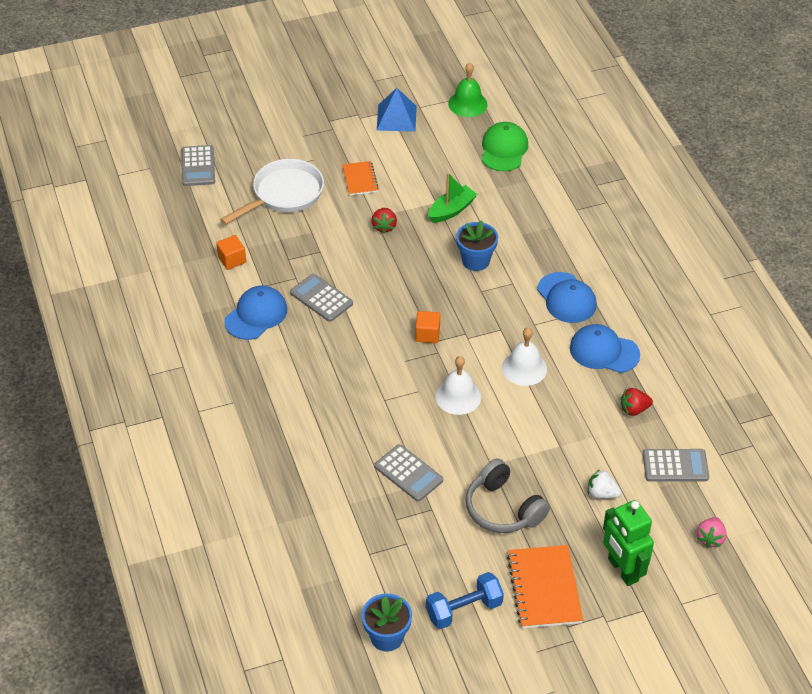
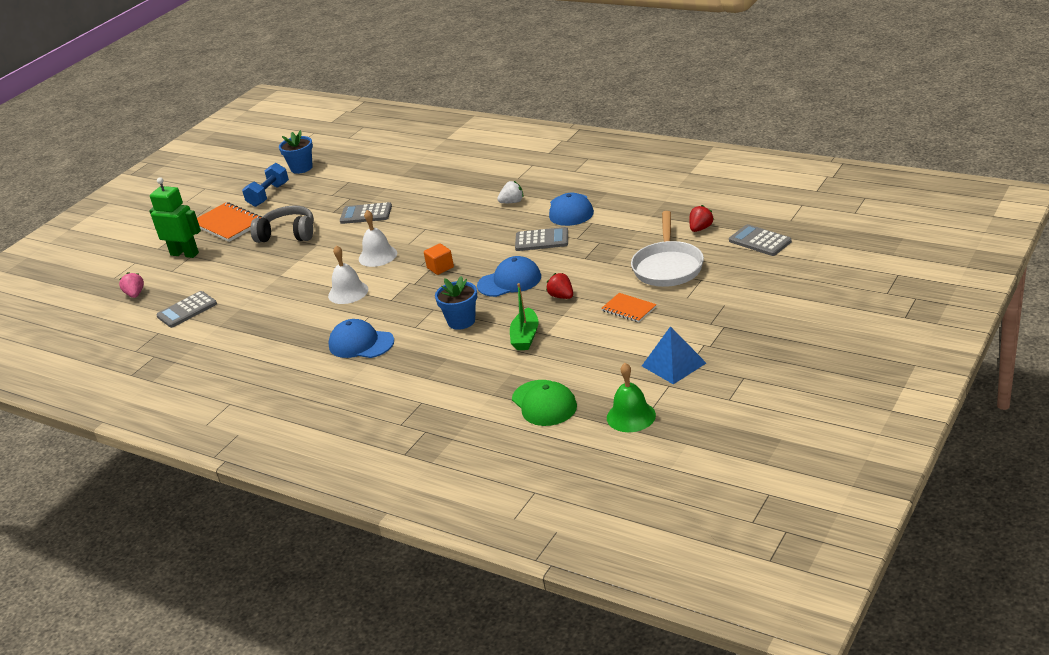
camera: 145 degrees right, 15 degrees down
orange cube [216,235,246,270] -> none
blue cap [570,324,640,373] -> blue cap moved to [477,256,541,297]
white strawberry [588,469,621,499] -> white strawberry moved to [497,181,523,203]
red strawberry [621,388,653,416] -> red strawberry moved to [689,205,714,232]

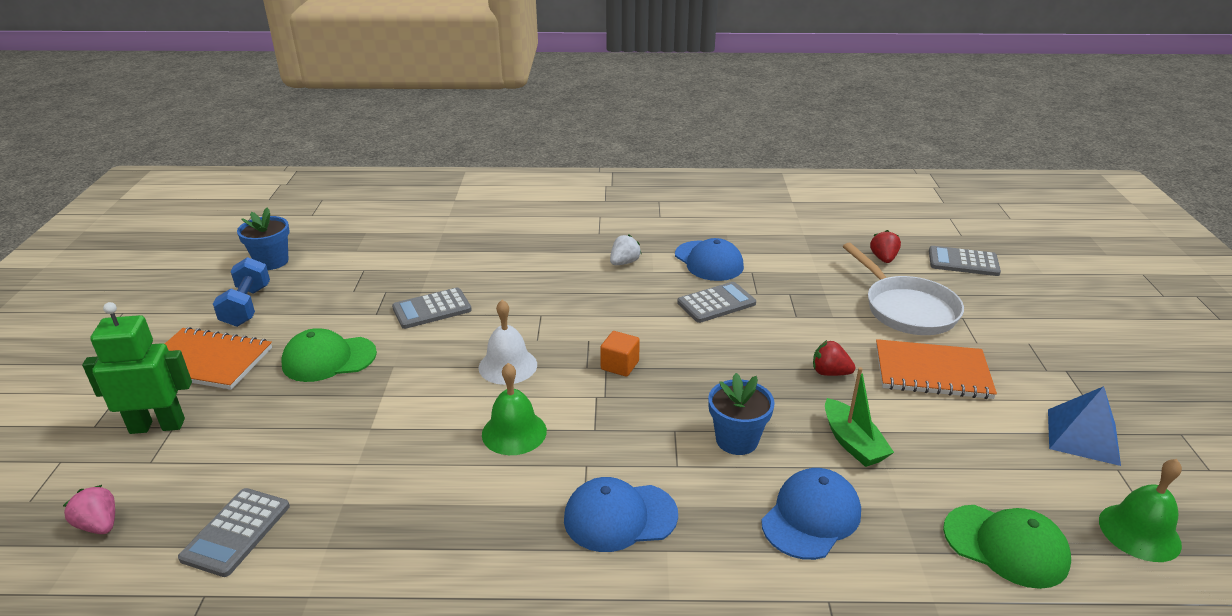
camera: 35 degrees left, 0 degrees up
grey headphones [250,206,314,243] -> green cap [281,328,377,382]
white bell [328,245,368,304] -> green bell [482,363,547,455]
blue cap [477,256,541,297] -> blue cap moved to [761,468,861,560]
orange notebook [601,293,657,322] -> orange notebook [876,339,997,399], size x1.71

